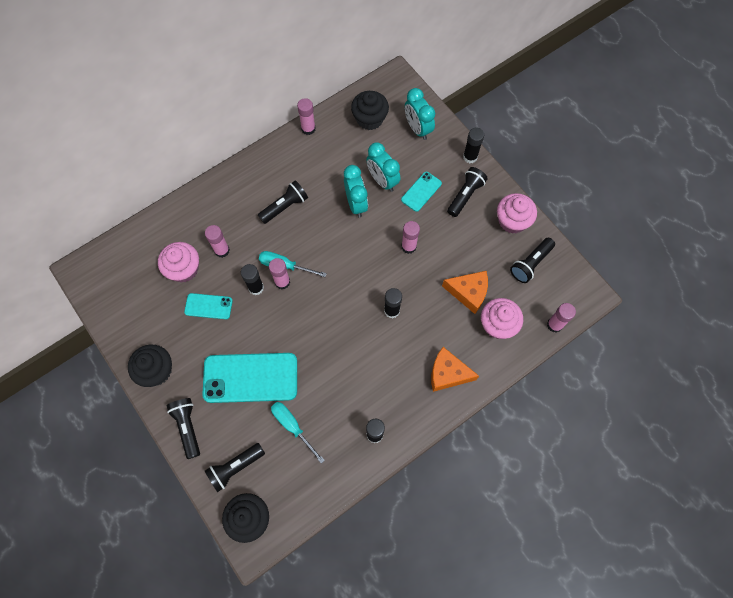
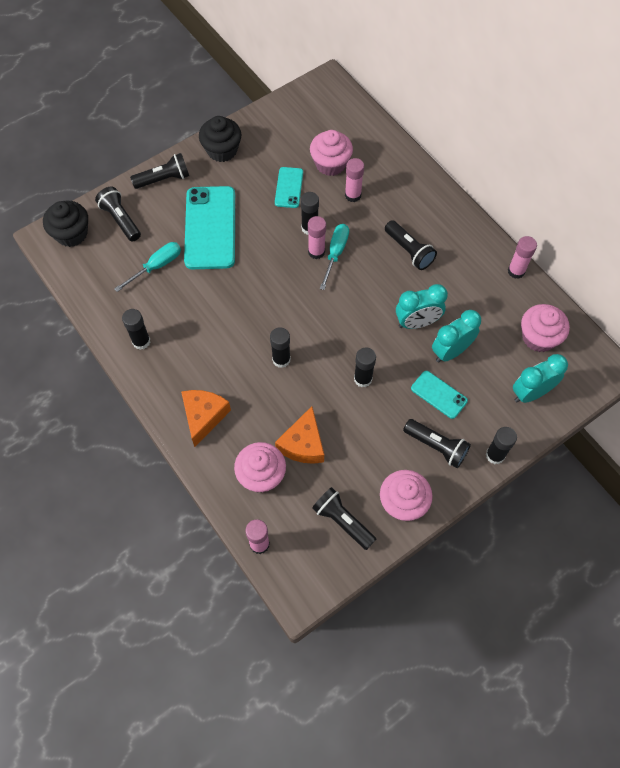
camera: 90 degrees right, 5 degrees down
black cupcake [351,91,389,130] -> pink cupcake [521,304,570,352]
pink glue stick [401,221,420,254] -> black glue stick [354,348,376,387]

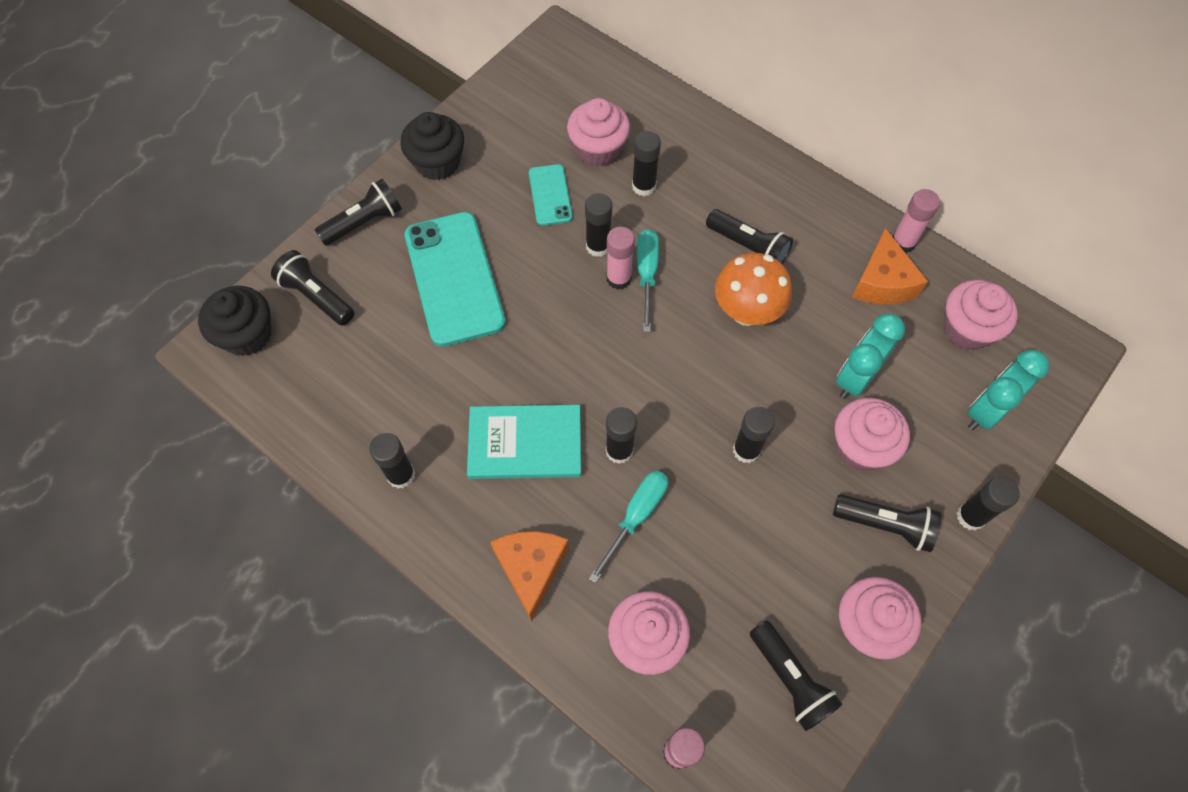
camera: 15 degrees left, 0 degrees up
turquoise screwdriver [114,242,181,292] -> turquoise screwdriver moved to [589,471,668,583]
orange cheese [275,406,324,464] -> orange cheese moved to [852,228,928,304]
black flashlight [312,487,376,550] -> black flashlight turned 150 degrees counterclockwise [750,621,843,731]
pink glue stick [345,158,364,202] -> black glue stick [632,131,661,196]
turquoise clock [396,284,448,329] -> none
turquoise phone [411,371,468,419] -> pink cupcake [835,398,910,471]
none -> turquoise book [467,405,581,479]
none -> orange mushroom [715,253,792,326]

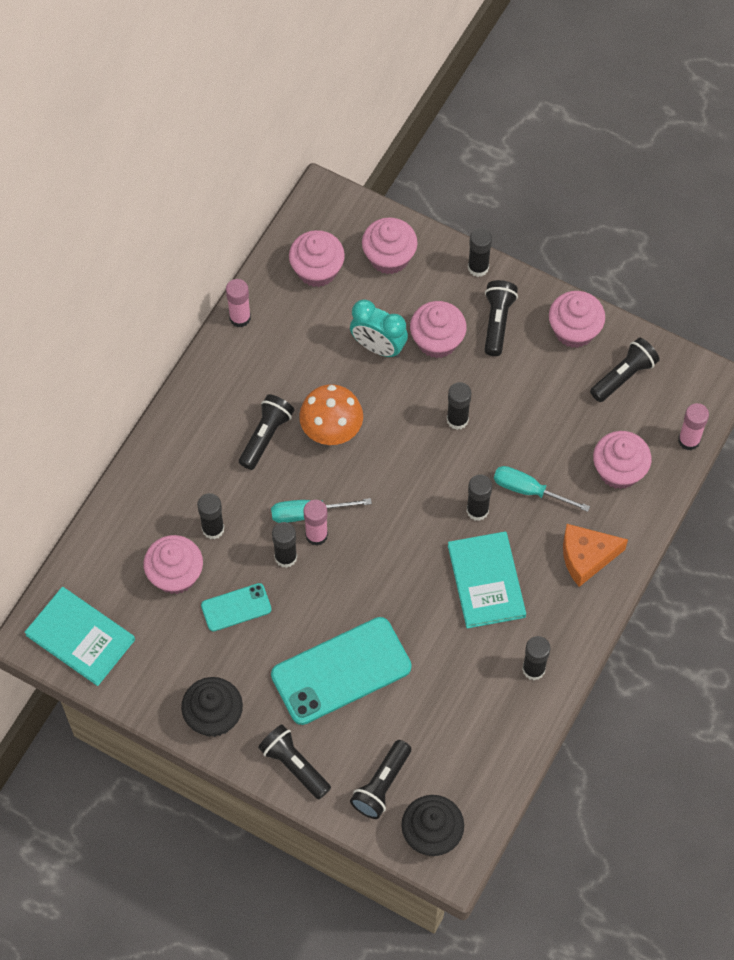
camera: 100 degrees left, 0 degrees up
orange cheese [852,228,928,304] -> none
turquoise clock [967,349,1050,430] -> pink cupcake [362,217,418,274]
none -> turquoise book [24,587,135,686]

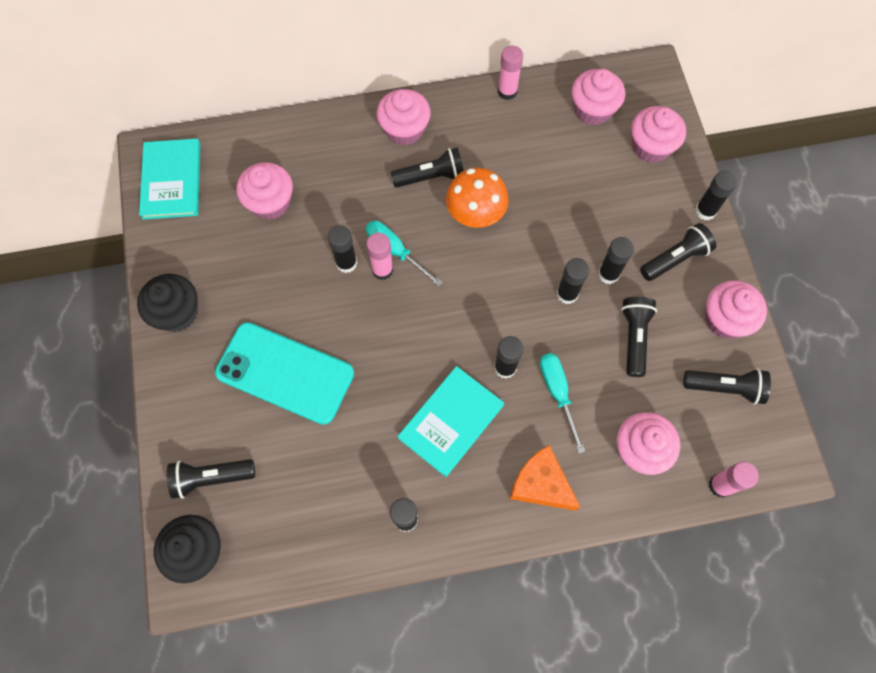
camera: 50 degrees right, 5 degrees up
black glue stick [197,493,224,540] -> black glue stick moved to [598,237,634,284]
turquoise phone [201,583,271,631] -> none
black flashlight [258,724,331,799] -> black flashlight moved to [621,297,657,377]
turquoise clock [350,300,408,358] -> none
pink cupcake [410,301,467,358] -> pink cupcake moved to [376,89,431,146]

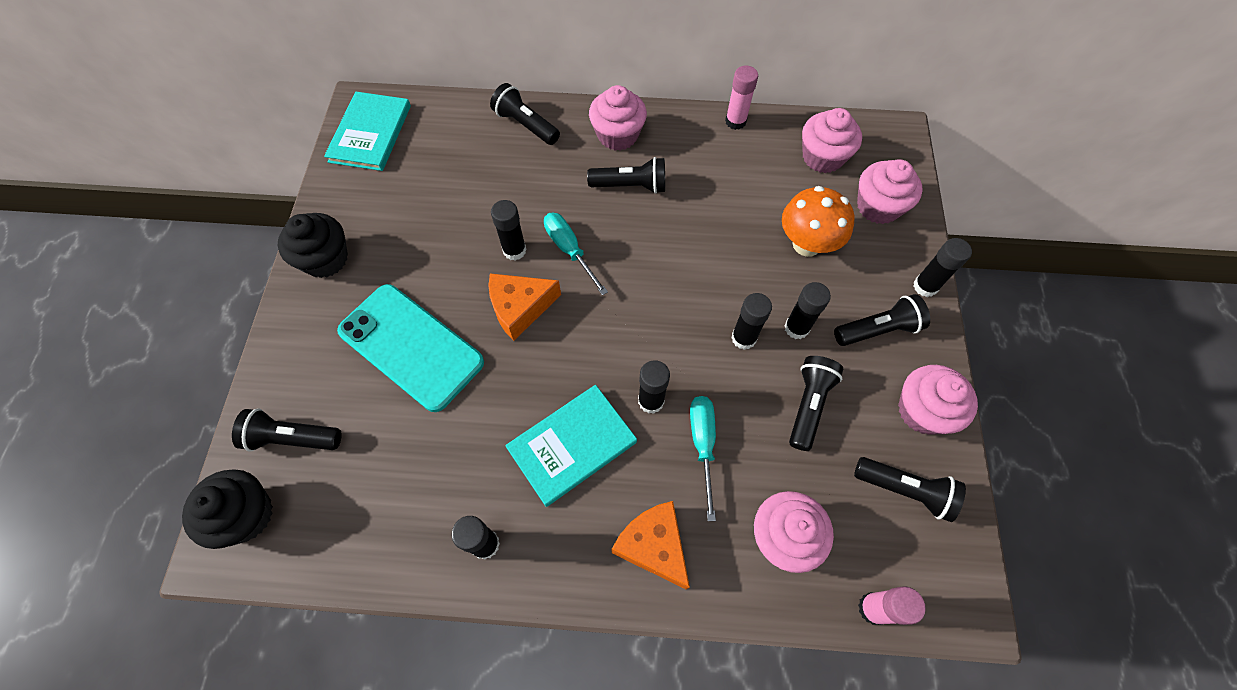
camera: 15 degrees right, 5 degrees down
pink cupcake [236,162,293,220] -> none
pink glue stick [366,233,393,280] -> none
orange mushroom [446,168,509,228] -> orange mushroom moved to [782,186,855,257]
none -> orange cheese [488,273,561,341]
none -> black flashlight [490,83,560,145]

